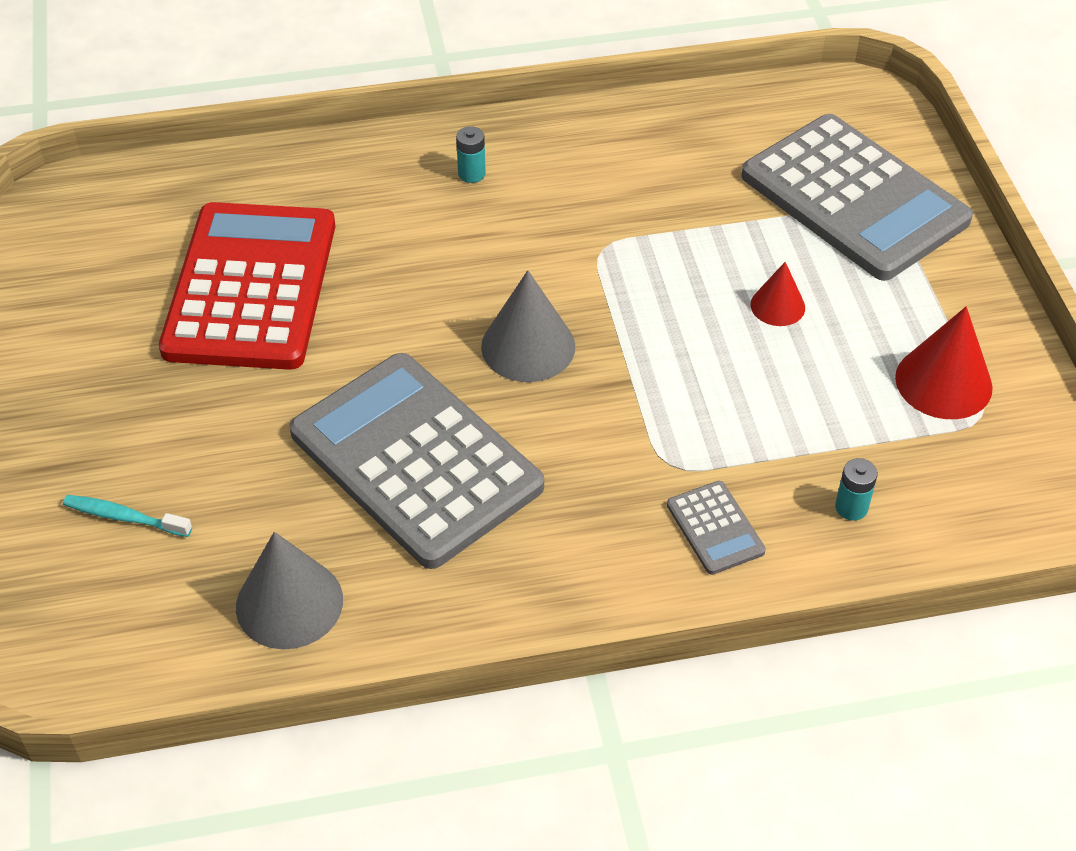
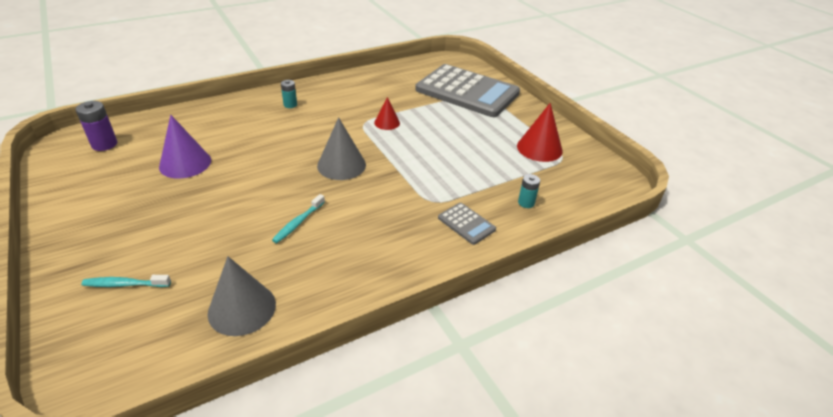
camera: 20 degrees left, 10 degrees down
red calculator [159,202,335,370] -> purple cone [159,115,211,179]
grey calculator [289,353,544,569] -> turquoise toothbrush [272,194,325,243]
red cone [750,262,805,326] -> red cone moved to [374,97,400,130]
none -> purple battery [76,101,117,151]

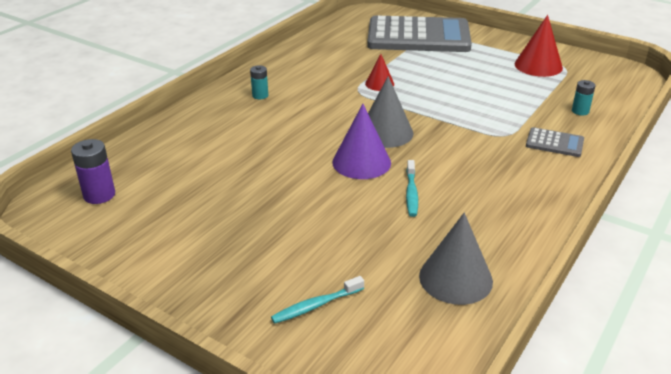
camera: 25 degrees left, 5 degrees down
purple cone [159,115,211,179] -> purple cone moved to [332,104,391,179]

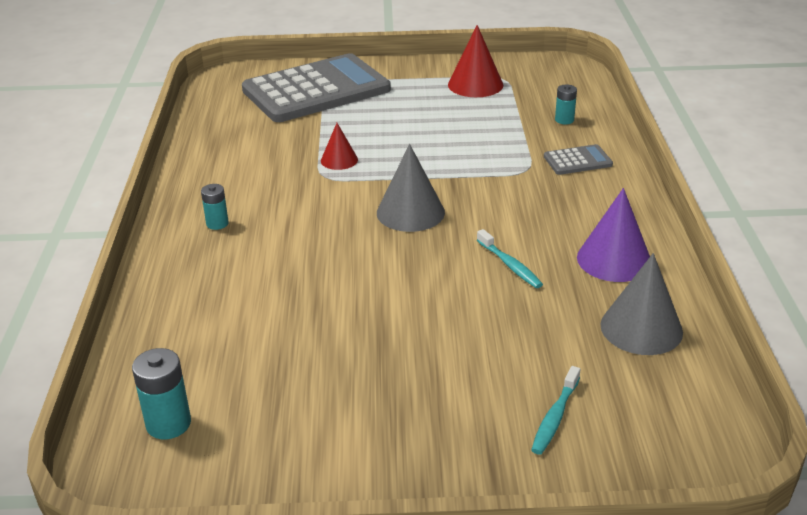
camera: 35 degrees left, 0 degrees up
purple battery [71,139,115,204] -> turquoise battery [132,348,191,439]
purple cone [332,104,391,179] -> purple cone moved to [577,188,650,282]

